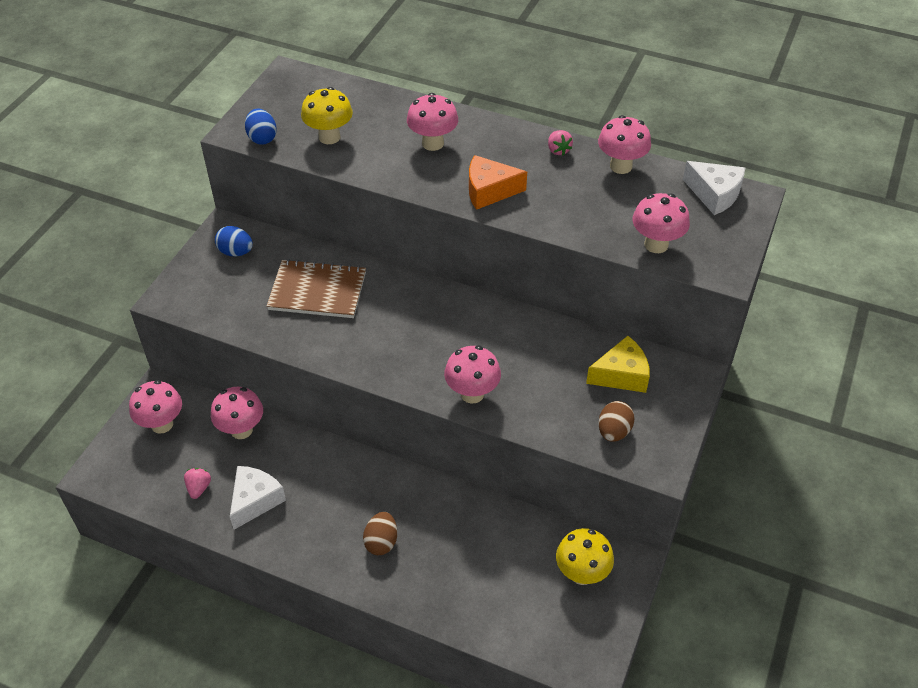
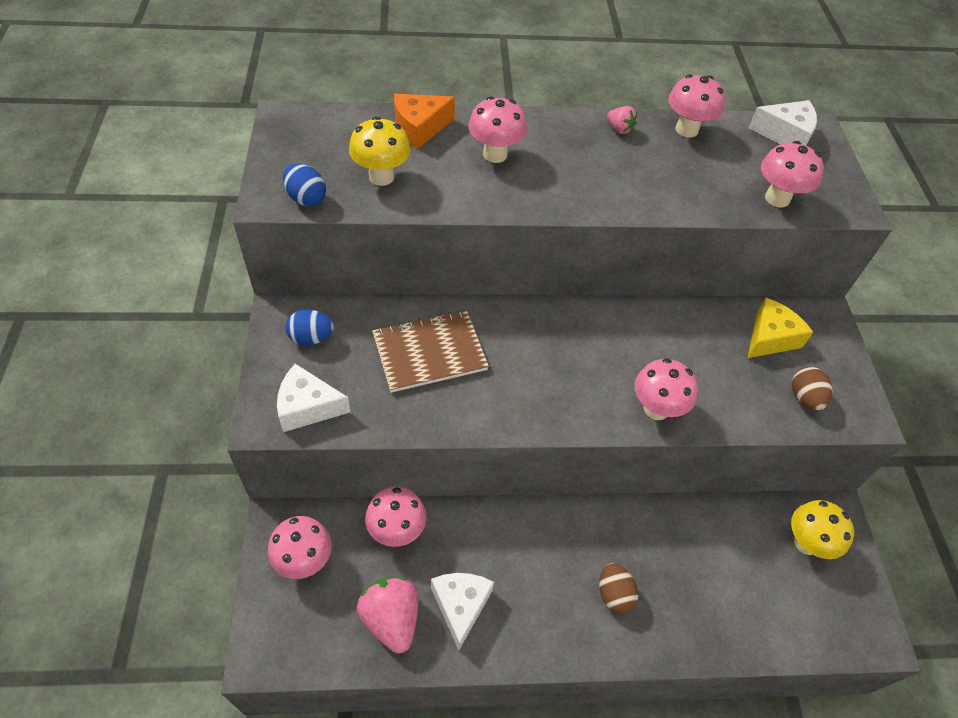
camera: 30 degrees left, 5 degrees up
pink strawberry [184,468,211,499] -> pink strawberry [357,577,419,654], size x1.97
orange cheese [469,155,527,210] -> orange cheese moved to [394,94,455,149]
none -> white cheese [277,364,350,432]

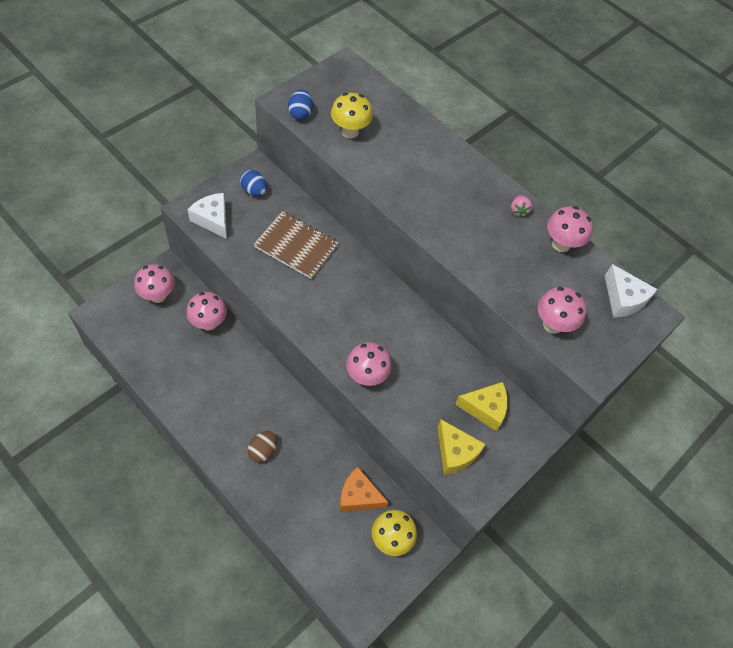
camera: 45 degrees right, 5 degrees up
pink strawberry [357,577,419,654] -> none
orange cheese [394,94,455,149] -> orange cheese moved to [340,466,389,512]
white cheese [431,573,494,650] -> none
pink mushroom [468,96,527,163] -> none
brown egg [792,366,833,411] -> yellow cheese [437,419,486,475]

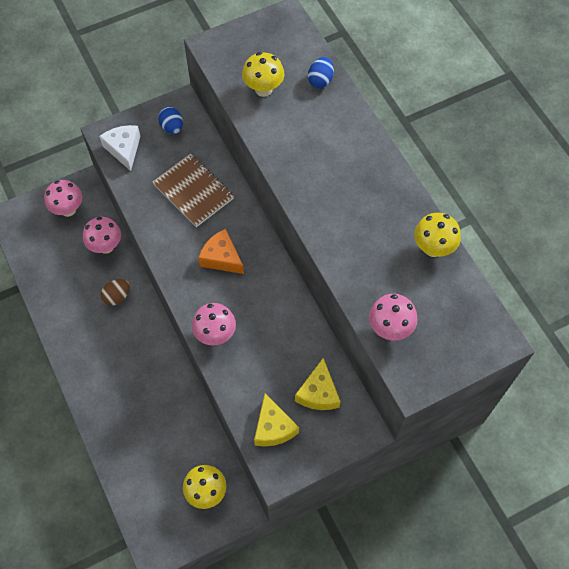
camera: 25 degrees right, 5 degrees up
brown egg [248,431,277,462] -> brown egg moved to [101,279,130,306]
blue egg [288,89,313,120] -> blue egg moved to [308,57,334,88]
orange cheese [340,466,389,512] -> orange cheese moved to [198,229,244,274]
yellow cheese [455,382,508,431] -> yellow cheese turned 75 degrees clockwise [295,358,340,410]
pink strawberry [511,195,533,217] -> none
pink mushroom [547,206,593,252] -> yellow mushroom [414,213,461,257]
white cheese [605,264,657,318] -> none

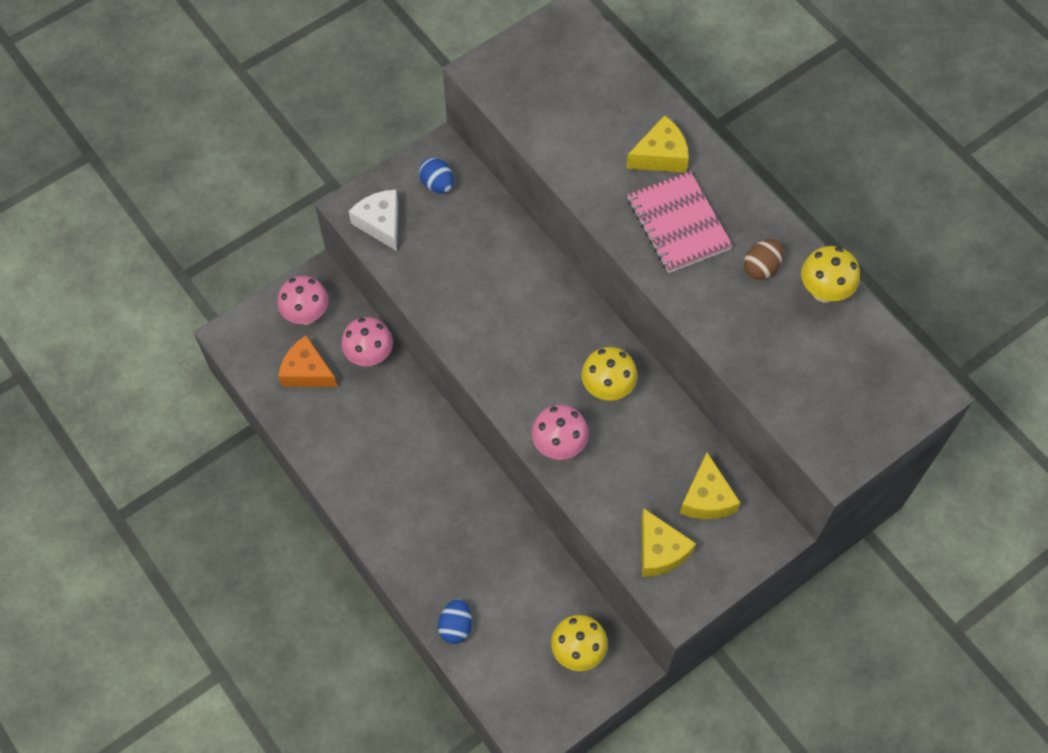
camera: 10 degrees left, 0 degrees up
brown egg [101,279,130,306] -> brown egg moved to [744,239,784,280]
brown notebook [152,154,234,227] -> none
orange cheese [198,229,244,274] -> orange cheese moved to [278,335,337,387]
yellow mushroom [242,52,284,97] -> yellow mushroom moved to [581,347,638,401]
blue egg [308,57,334,88] -> blue egg moved to [438,599,472,644]
pink mushroom [369,294,418,341] -> none
none -> yellow cheese [626,115,689,173]
none -> pink notebook [627,171,733,273]

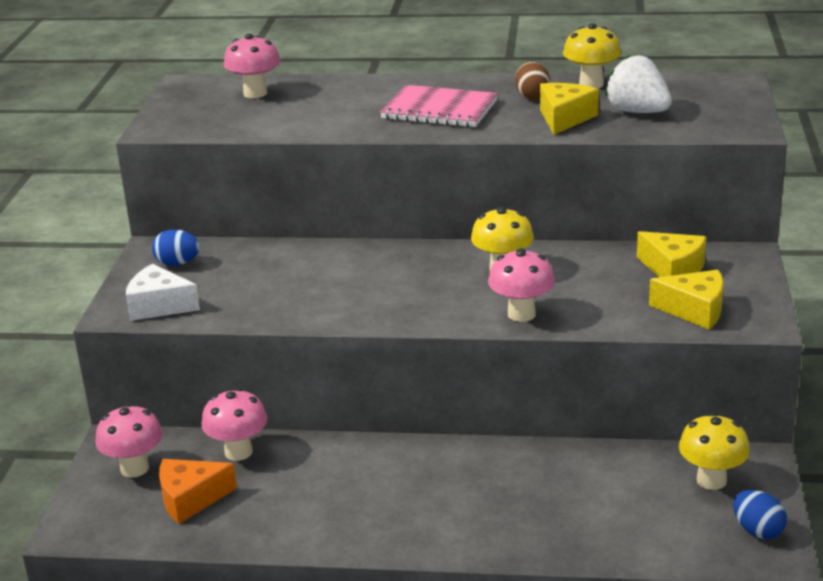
camera: 45 degrees left, 35 degrees down
blue egg [438,599,472,644] -> blue egg moved to [733,490,787,539]
yellow cheese [626,115,689,173] -> yellow cheese moved to [540,83,599,135]
none -> pink mushroom [224,34,280,98]
none -> white strawberry [605,55,672,113]

